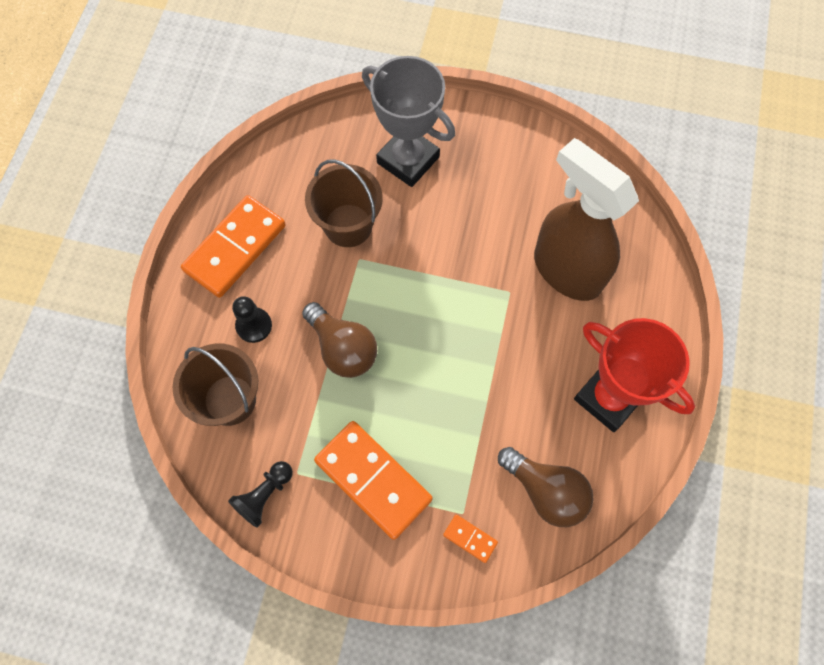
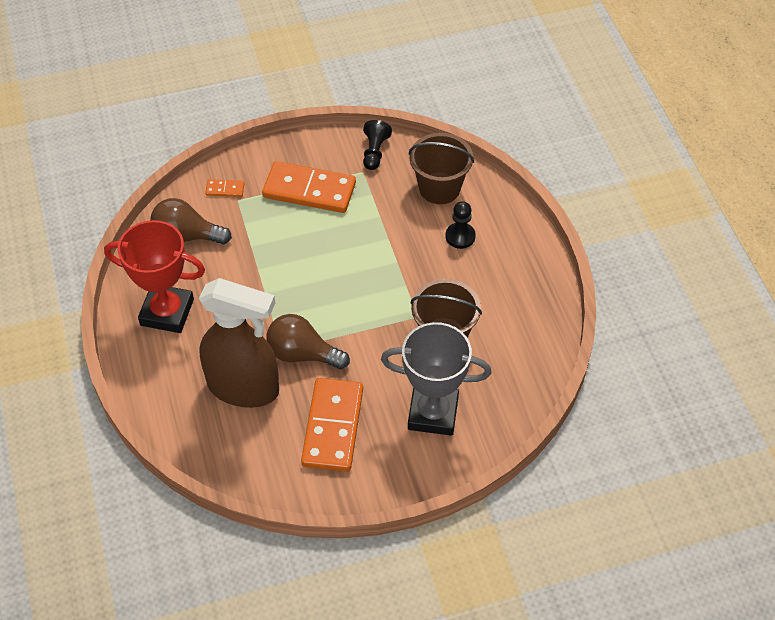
camera: 150 degrees right, 15 degrees down
orange domino [181,195,286,298] -> orange domino moved to [301,378,363,472]
brown light bulb [302,302,377,378] -> brown light bulb moved to [266,314,350,369]

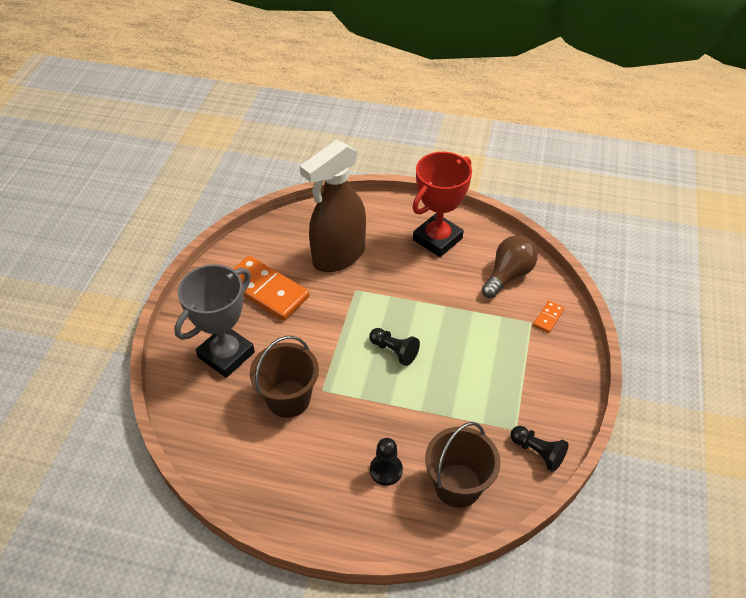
camera: 120 degrees right, 5 degrees down
orange domino [262,161,356,213] -> none
brown light bulb [266,314,350,369] -> none
none -> black pawn [369,328,420,366]

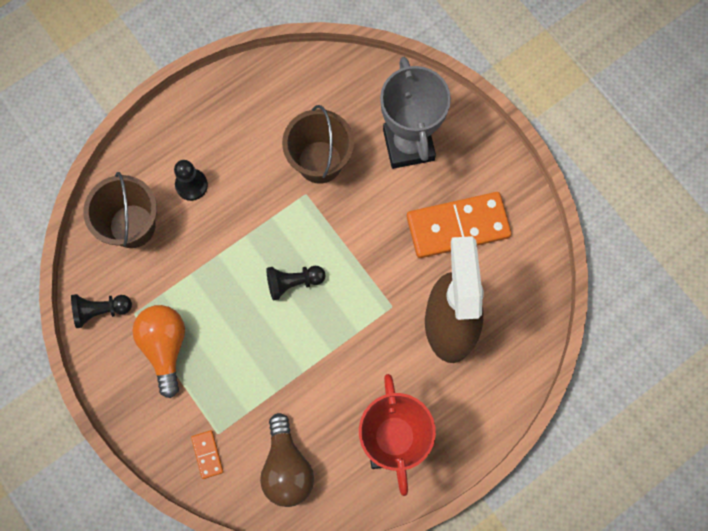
camera: 130 degrees right, 25 degrees up
none -> orange light bulb [132,305,185,398]

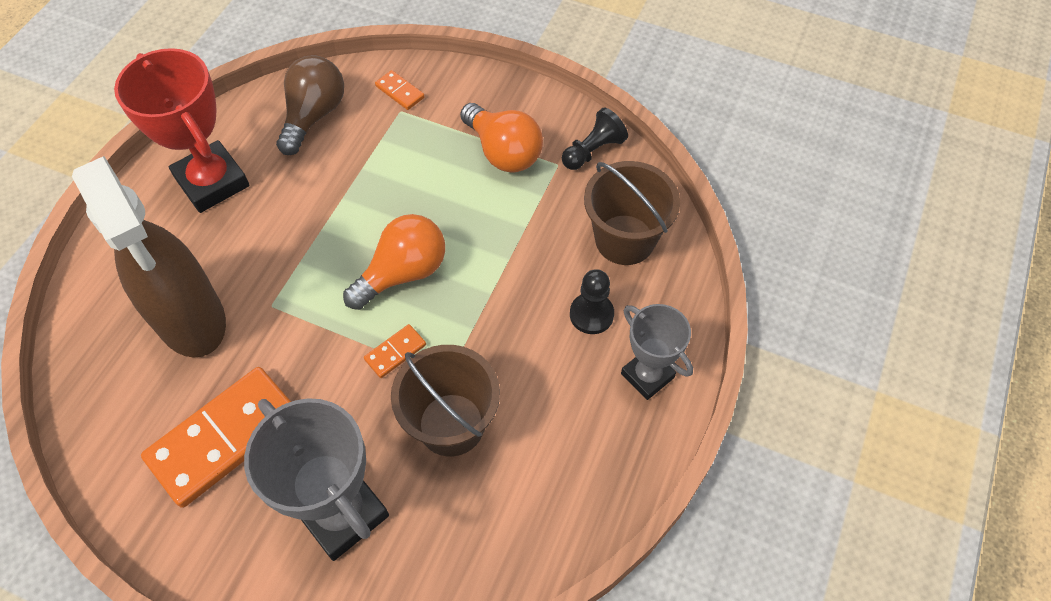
camera: 150 degrees right, 15 degrees down
brown light bulb [260,413,314,507] -> brown light bulb turned 60 degrees clockwise [276,55,344,155]
black pawn [267,266,325,301] -> orange light bulb [343,214,445,310]
none -> orange domino [364,324,426,378]
none -> grey trophy [621,304,693,400]

